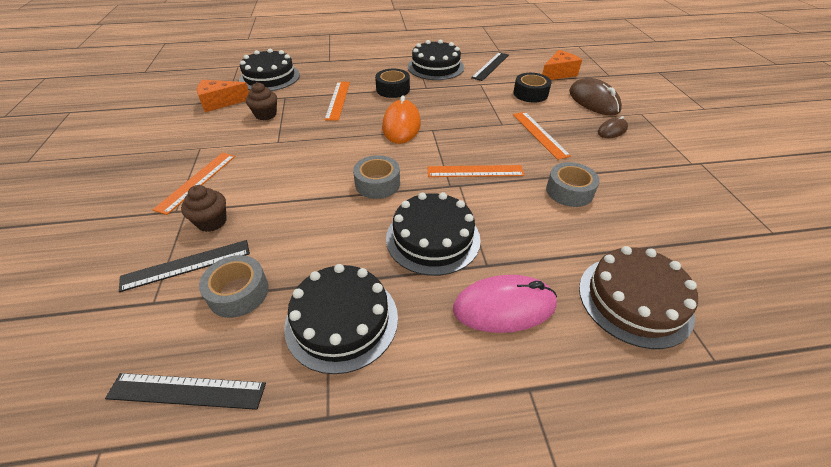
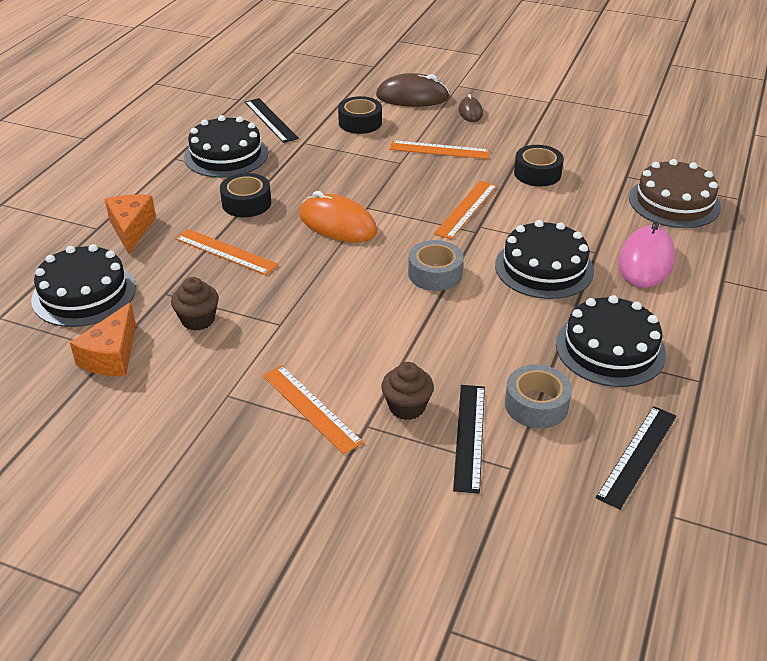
camera: 60 degrees left, 5 degrees down
orange cheese [542,50,582,80] -> orange cheese moved to [105,194,156,254]
grey tape [546,162,600,207] -> black tape [514,145,564,186]

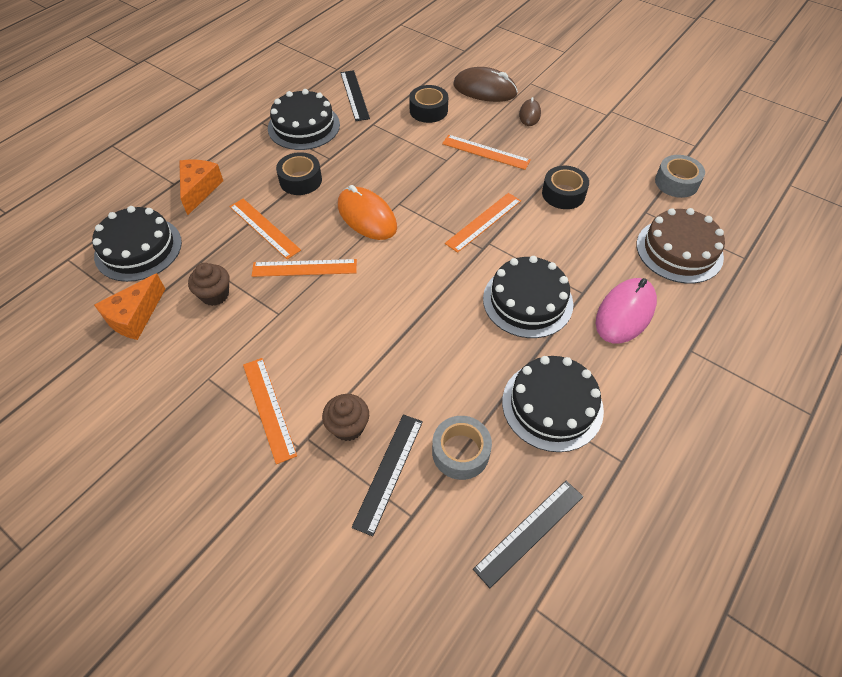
camera: 15 degrees right, 15 degrees up
grey tape [408,240,463,291] -> grey tape moved to [655,155,705,198]
none -> orange ruler [252,259,357,277]

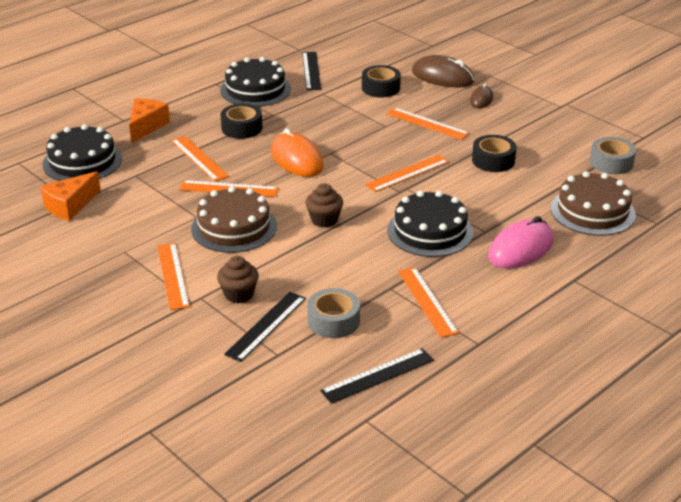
camera: 10 degrees right, 20 degrees down
brown cupcake [188,263,230,306] -> brown cupcake moved to [306,184,343,227]
black cake [502,356,604,452] -> orange ruler [398,267,459,338]
none -> brown cake [191,186,277,253]

